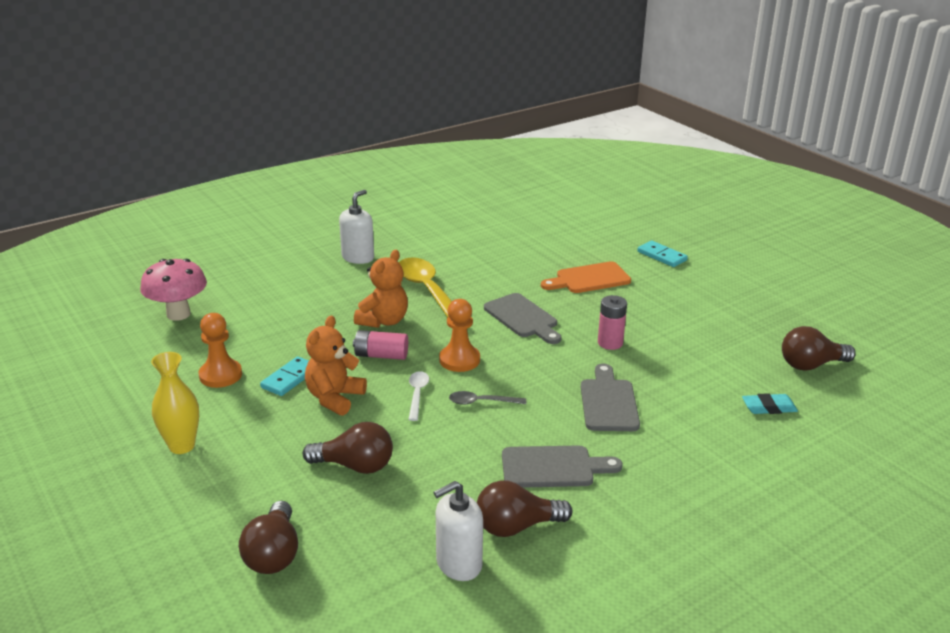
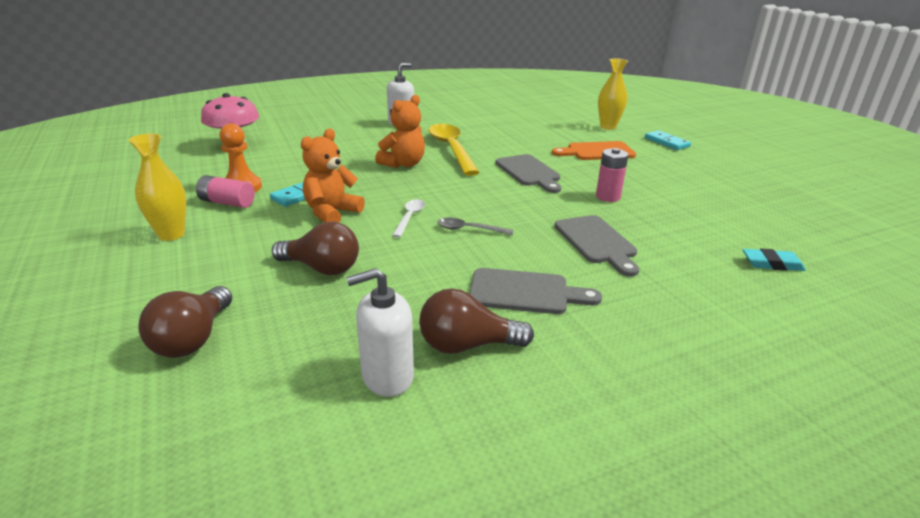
camera: 10 degrees right, 0 degrees up
pink battery [353,330,408,360] -> pink battery moved to [196,175,255,208]
orange pawn [439,299,480,372] -> none
grey cutting board [581,364,640,431] -> grey cutting board turned 150 degrees clockwise [554,215,639,277]
brown light bulb [782,326,856,371] -> none
none -> yellow vase [598,58,628,130]

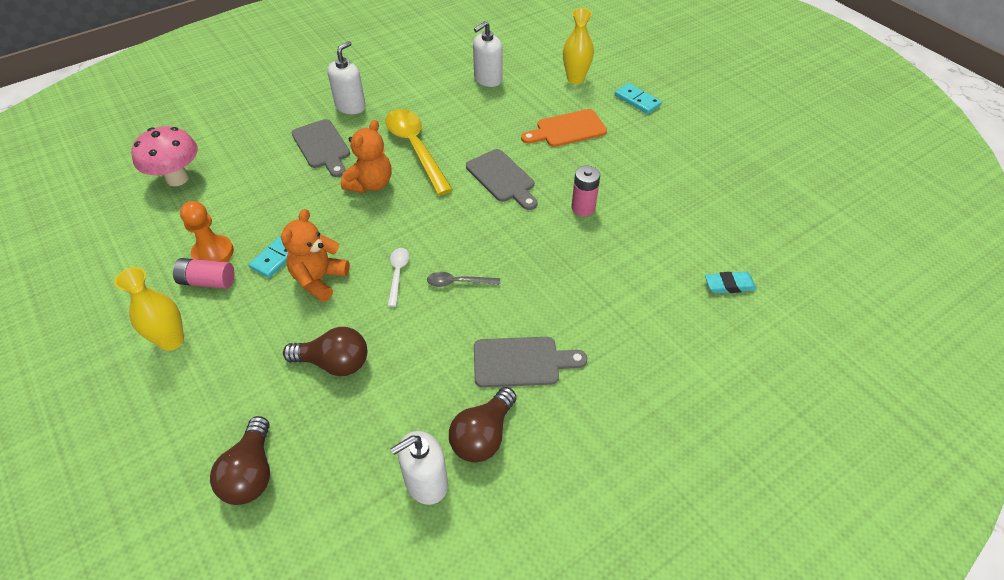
camera: 10 degrees left, 20 degrees up
brown light bulb [419,288,534,354] -> brown light bulb turned 45 degrees counterclockwise [449,387,517,463]
grey cutting board [554,215,639,277] -> grey cutting board moved to [291,119,350,177]
none -> white soap dispenser [473,21,503,87]

